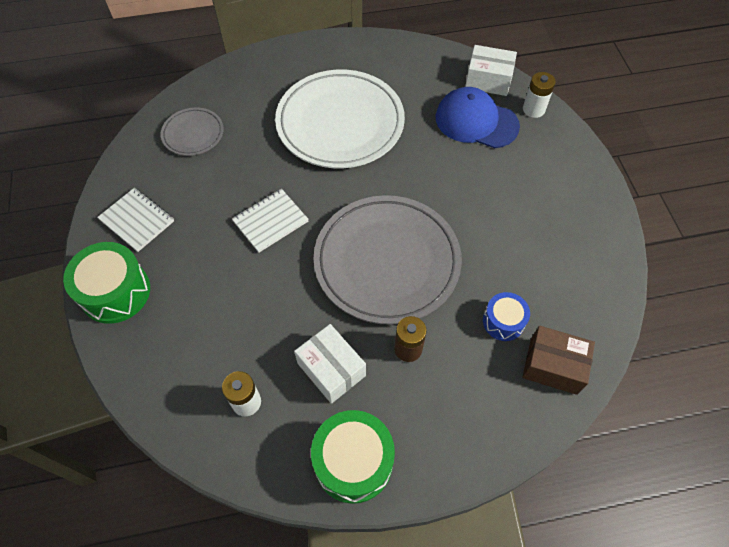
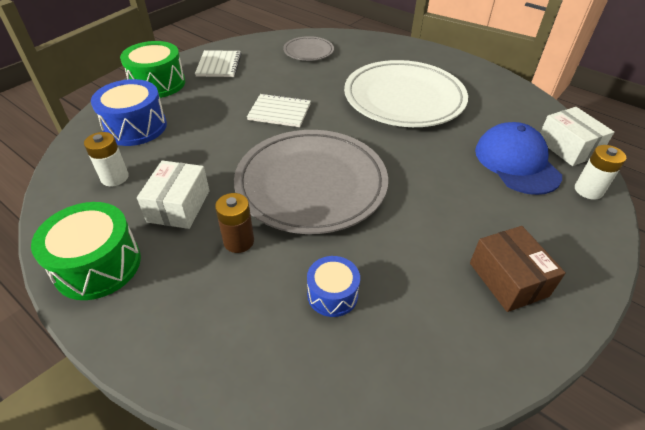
camera: 50 degrees right, 15 degrees down
brown box [522,326,595,395] -> brown box moved to [470,226,566,312]
none -> blue drum [91,79,167,146]

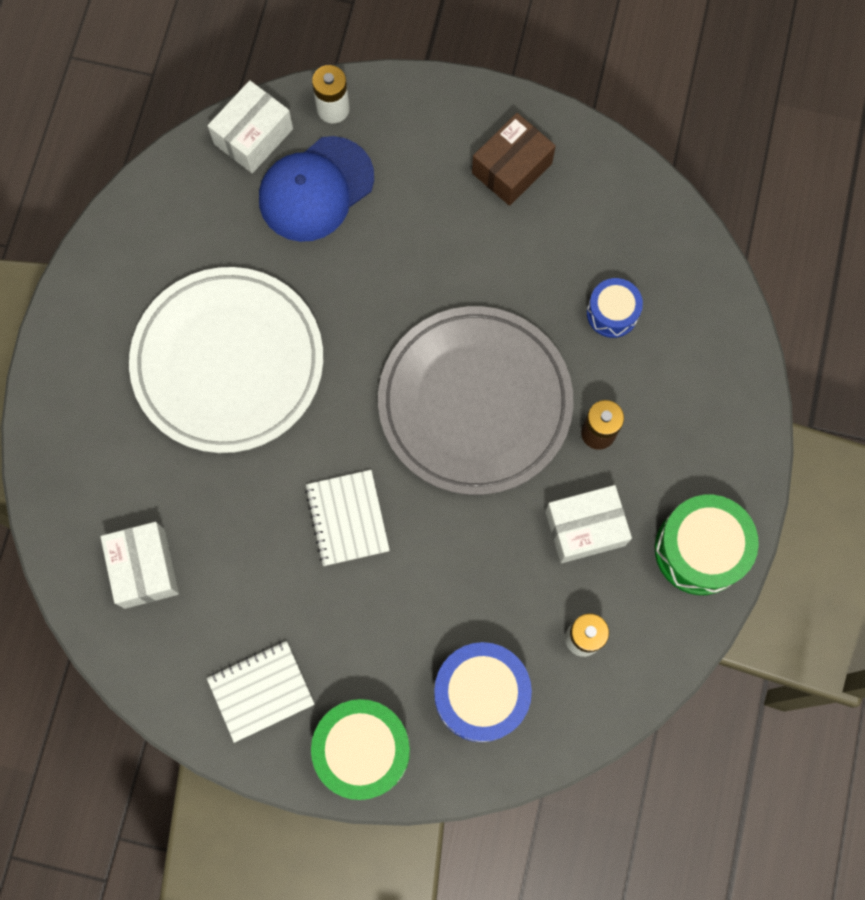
camera: 115 degrees left, 30 degrees up
grey plate [283,36,334,61] -> white box [100,522,179,609]

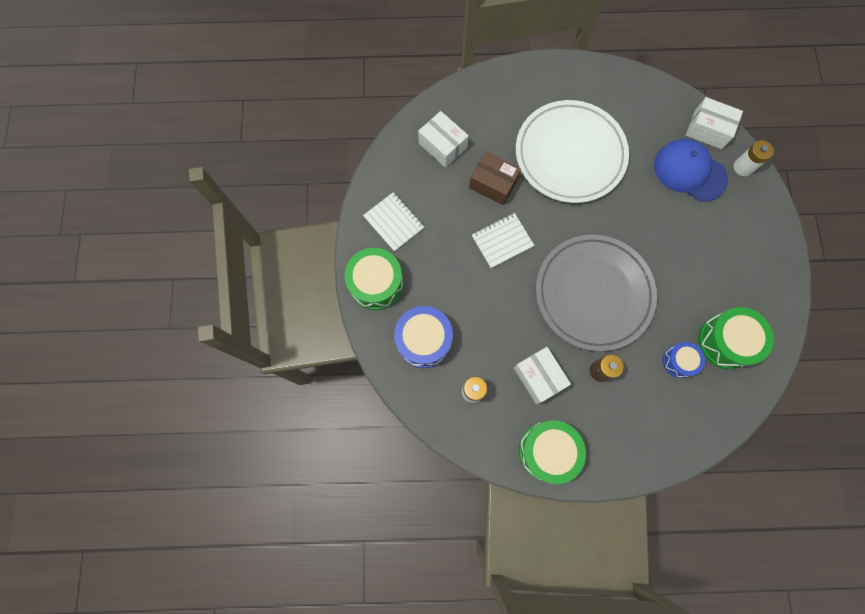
camera: 75 degrees right, 0 degrees up
white box [100,522,179,609] -> white box turned 75 degrees clockwise [418,111,469,168]
brown box [472,113,556,206] -> brown box moved to [469,152,521,205]
none -> green drum [698,307,774,369]

